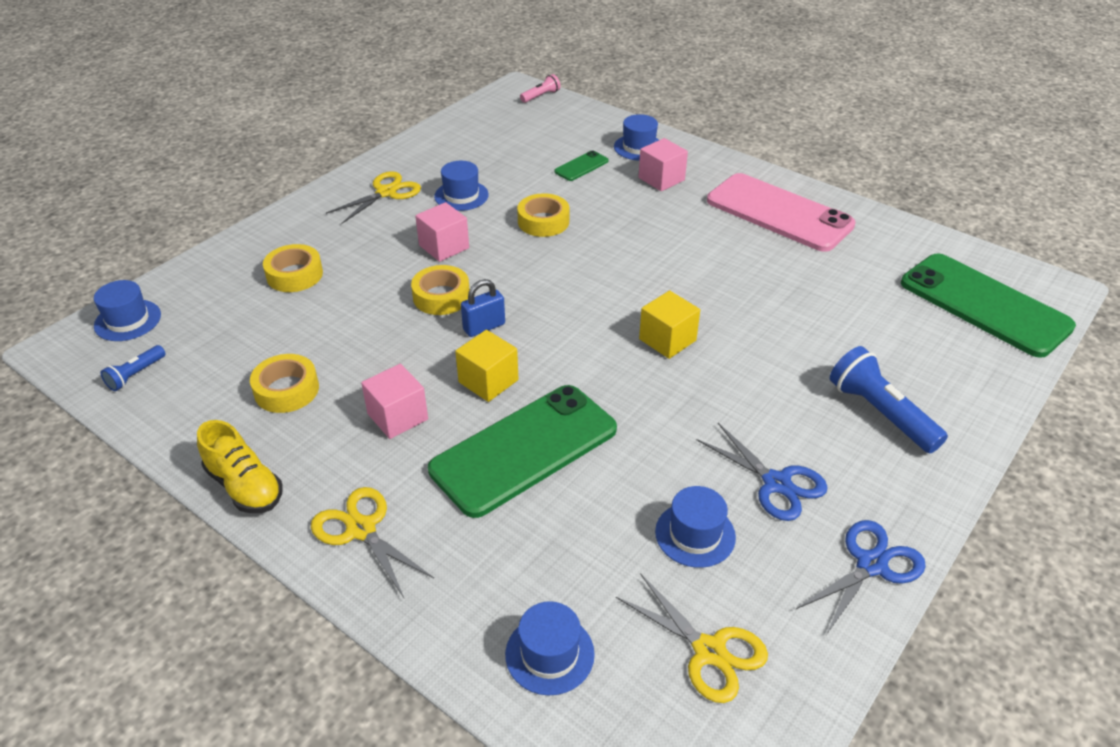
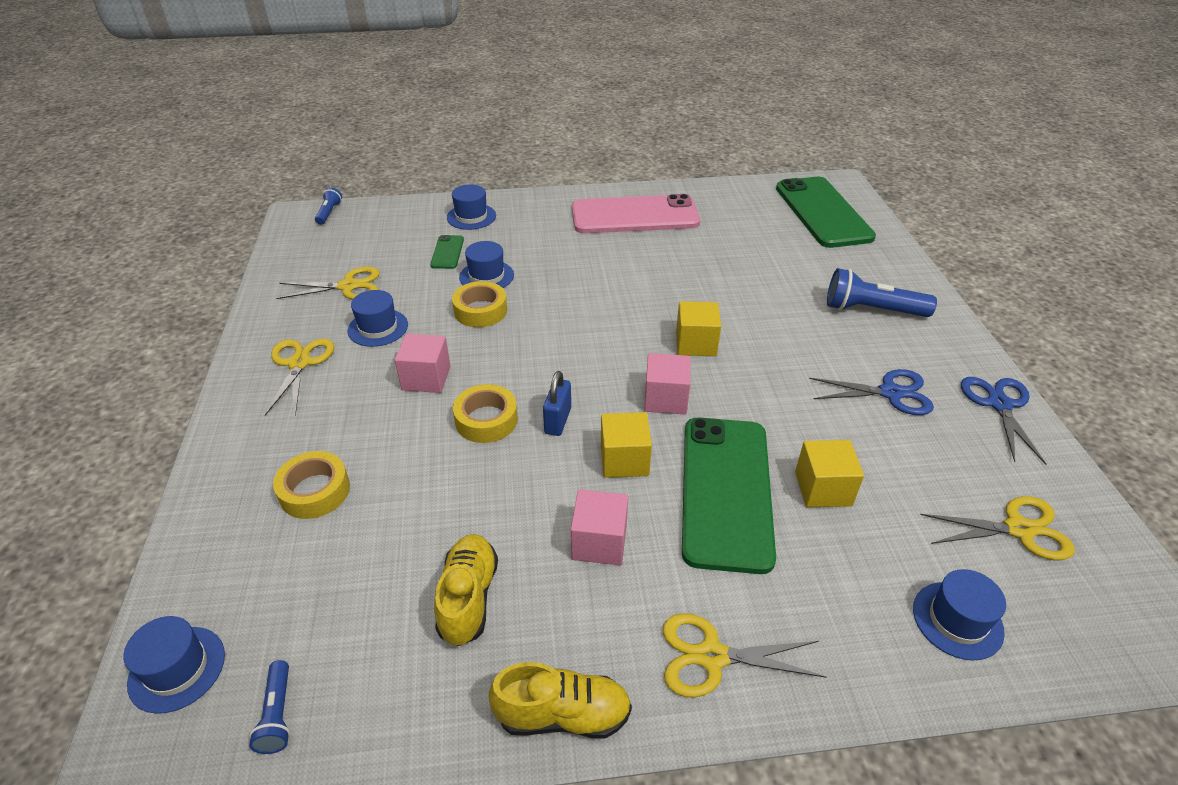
camera: 45 degrees left, 0 degrees up
yellow tape [250,354,319,413] -> yellow shoe [434,534,498,646]
pink flashlight [520,74,561,103] -> blue flashlight [315,187,342,225]
pink cube [639,138,688,191] -> pink cube moved to [644,353,690,414]
blue hat [655,486,736,568] -> blue hat moved to [459,241,514,288]
green phone [901,253,1076,358] -> green phone turned 75 degrees clockwise [776,177,876,248]
none -> yellow scissors [276,267,380,300]
none -> yellow cube [795,440,864,507]

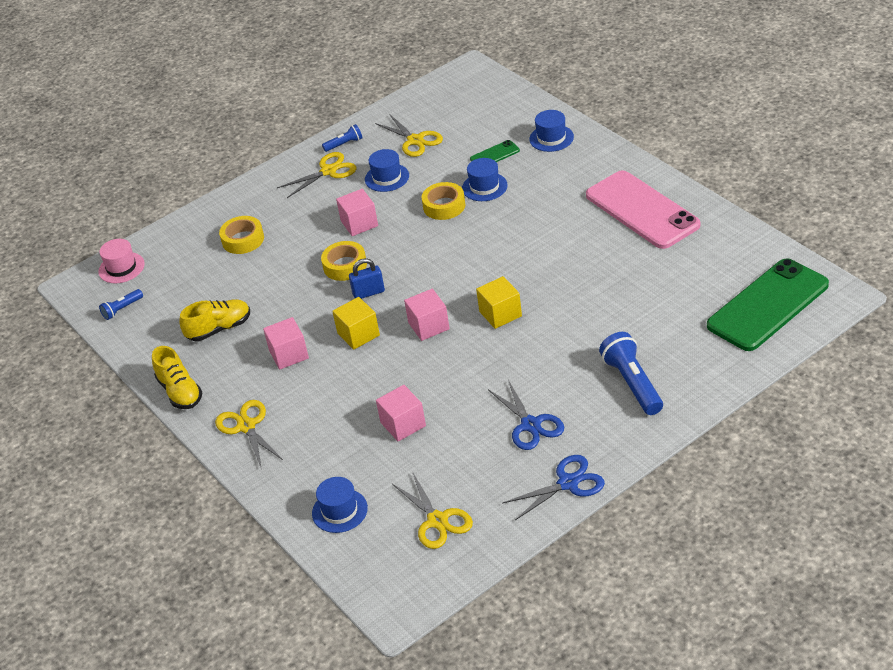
camera: 65 degrees right, 0 degrees up
blue hat [124,616,225,714] -> pink hat [98,239,145,283]
blue flashlight [315,187,342,225] -> blue flashlight moved to [322,124,362,152]
green phone [682,418,776,574] -> none
yellow cube [795,440,864,507] -> pink cube [376,385,426,441]

